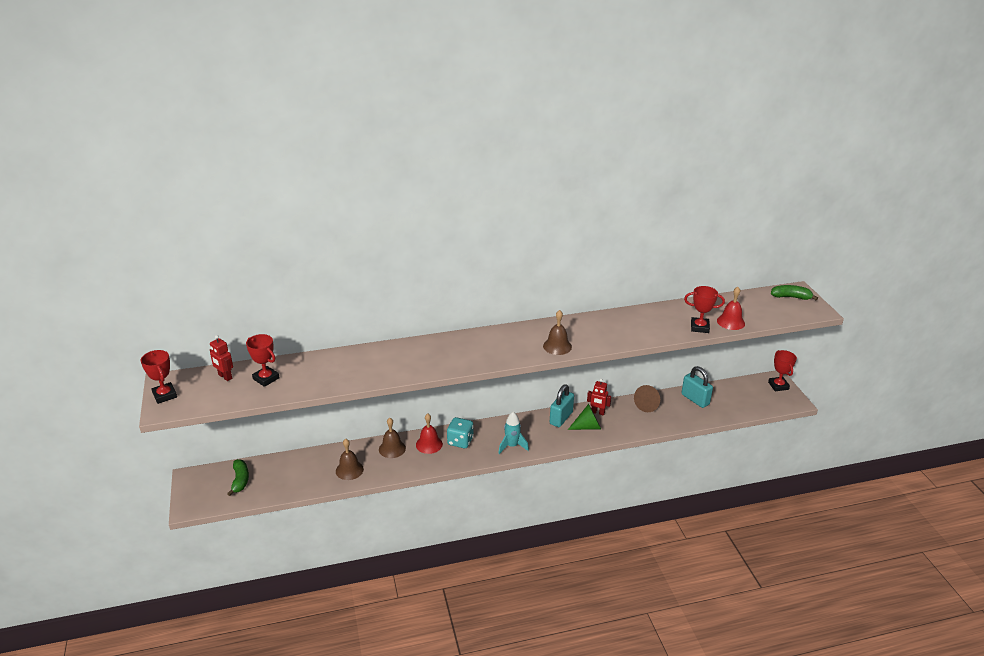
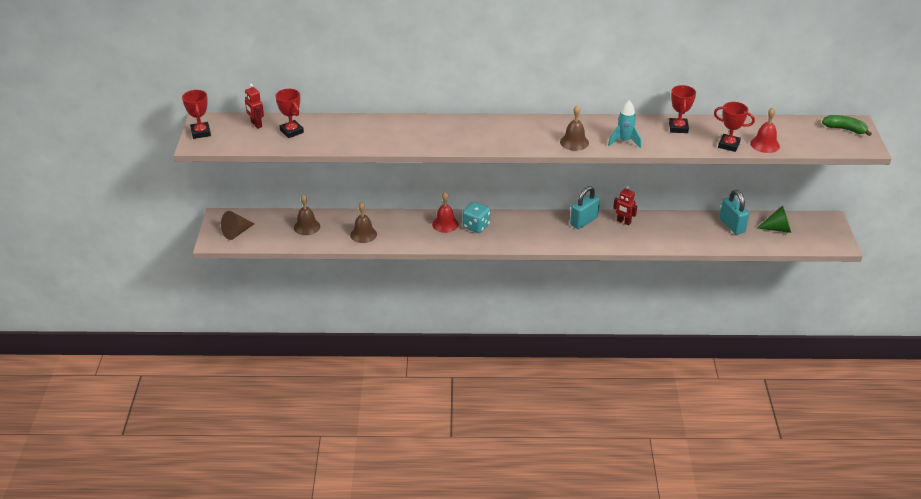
camera: 15 degrees right, 5 degrees up
green banana [227,459,249,496] -> none
brown bell [379,418,406,458] -> brown bell moved to [294,195,320,235]
turquoise rocket [498,412,529,454] -> turquoise rocket moved to [608,100,641,148]
green cone [568,404,601,430] -> green cone moved to [757,205,791,233]
brown cone [634,385,660,412] -> brown cone moved to [221,211,254,240]
red trophy [768,350,797,391] -> red trophy moved to [669,85,696,133]

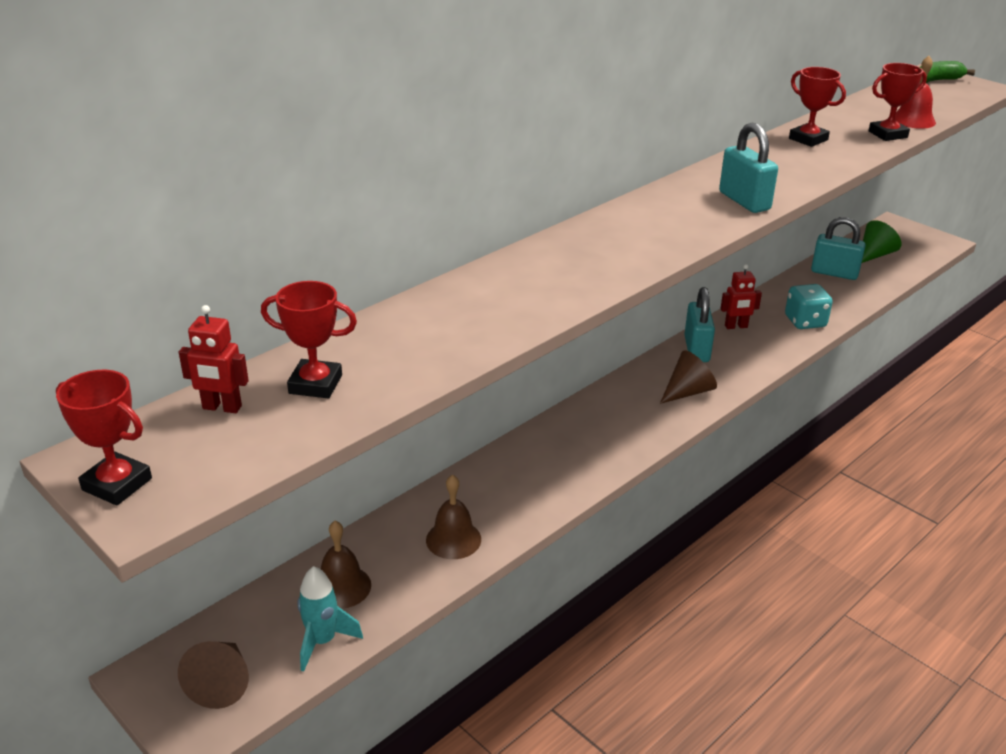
camera: 45 degrees left, 5 degrees down
red bell [432,192,459,233] -> none
turquoise dice [462,202,490,233] -> turquoise dice moved to [785,284,833,329]
brown bell [560,105,589,151] -> turquoise padlock [719,123,778,213]
turquoise rocket [608,100,641,148] -> turquoise rocket moved to [297,566,363,672]
none -> brown cone [660,350,717,404]

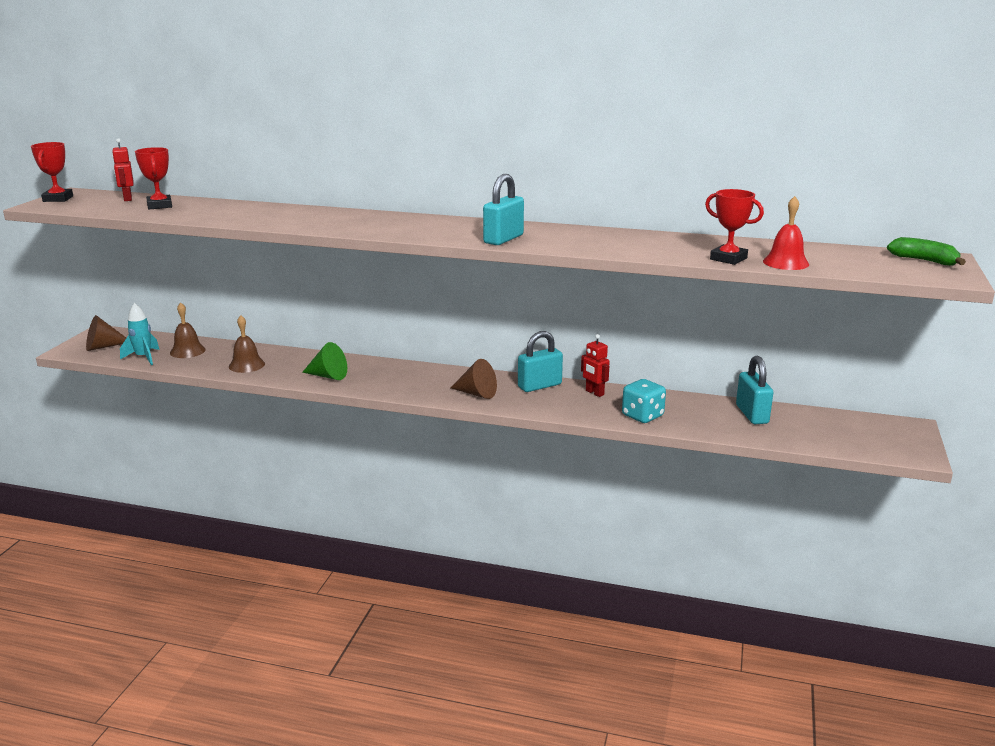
camera: 60 degrees right, 10 degrees down
red trophy [789,67,846,147] -> none
green cone [862,220,902,263] -> green cone moved to [302,342,347,380]

